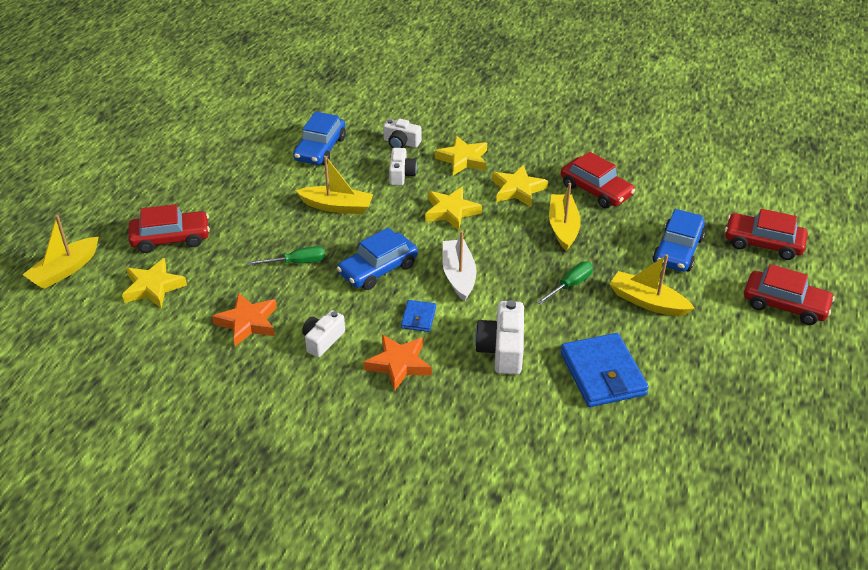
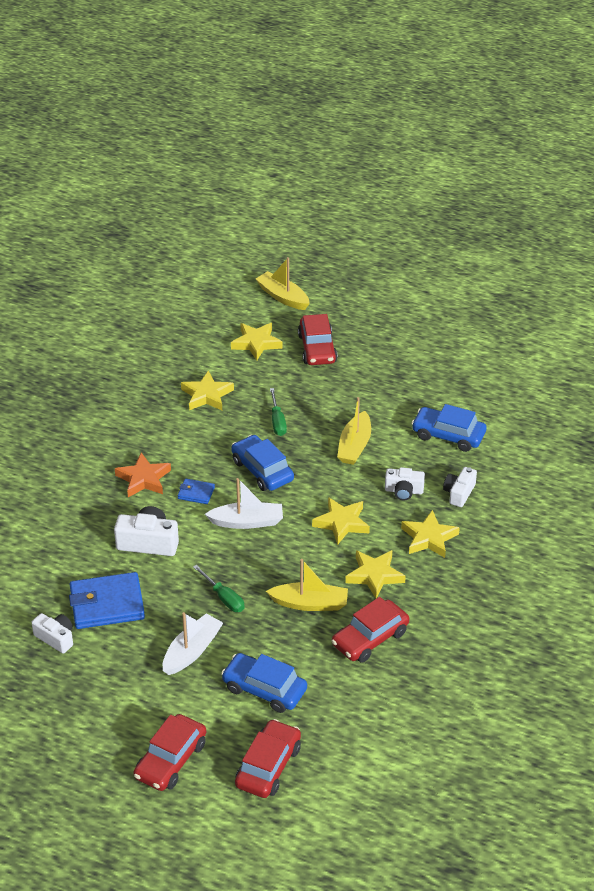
camera: 95 degrees right, 0 degrees up
orange star [212,293,277,346] -> yellow star [181,371,234,410]
white camera [302,310,345,357] -> white camera moved to [31,613,73,653]
yellow boat [610,254,695,316] -> white boat [163,612,223,675]

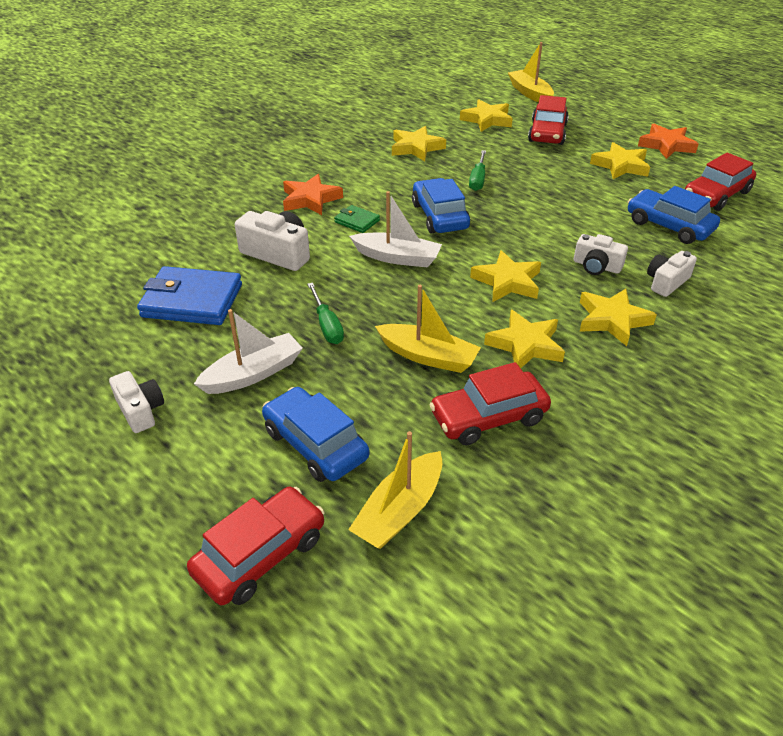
camera: 20 degrees right, 0 degrees up
white camera [31,613,73,653] -> white camera moved to [109,371,164,433]
red car [133,714,206,791] -> red car moved to [685,152,756,211]
blue wallet [178,479,215,504] -> green wallet [334,205,380,233]
yellow boat [337,397,371,465] -> yellow boat moved to [348,431,442,549]
none -> yellow star [590,142,650,179]
none -> orange star [638,124,698,159]

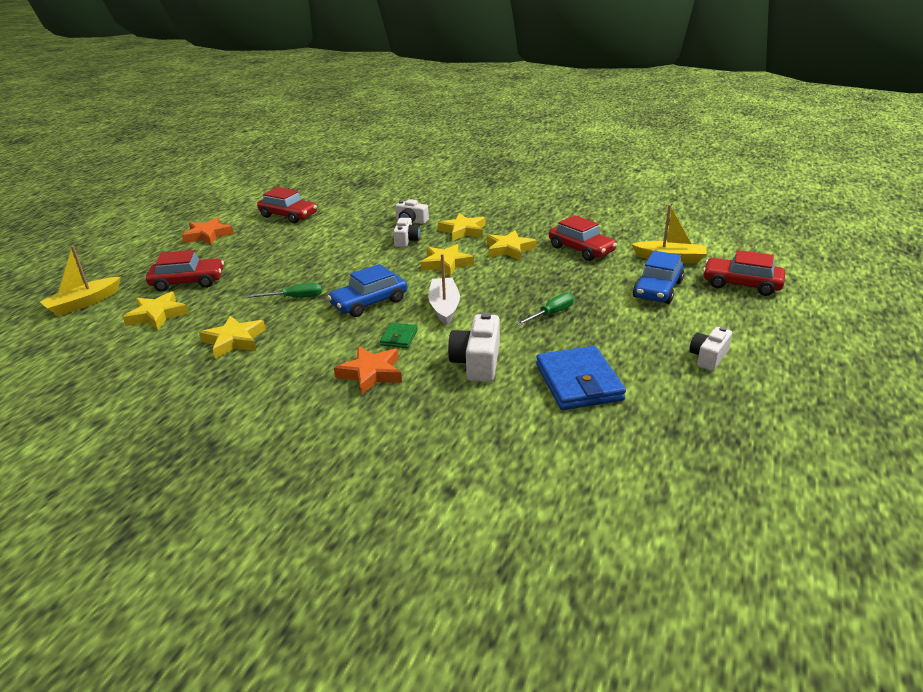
camera: 110 degrees left, 10 degrees down
white boat [194,309,303,394] -> none
yellow boat [375,285,481,373] -> none
yellow star [590,142,650,179] -> none
blue car [628,186,720,244] -> none

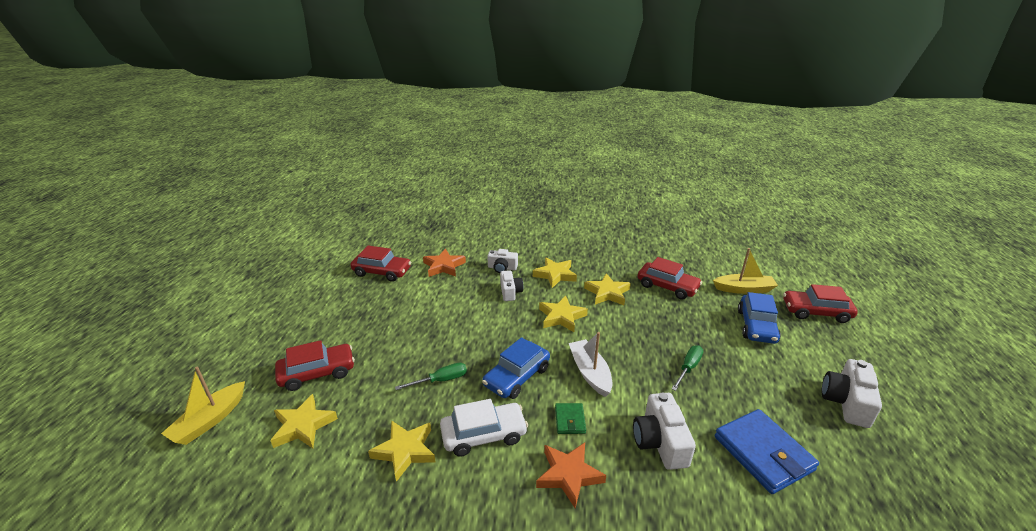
camera: 15 degrees left, 0 degrees up
orange star [182,217,234,245] -> orange star moved to [423,249,466,277]
white camera [690,327,732,371] -> white camera [821,359,882,428], size x1.52
none -> white car [440,399,528,457]

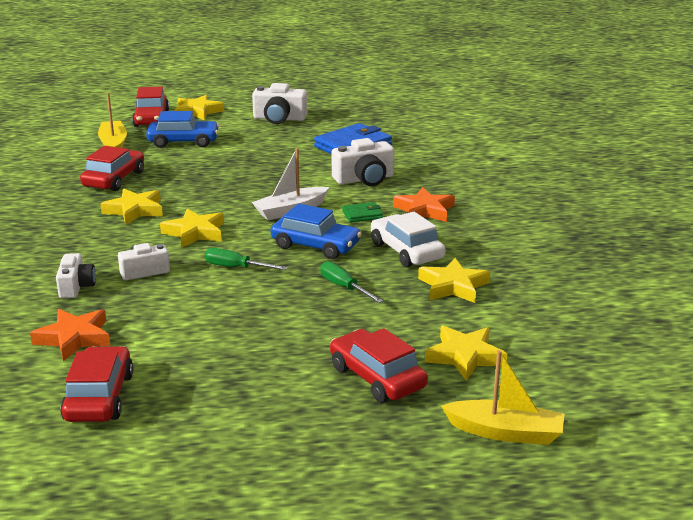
camera: 105 degrees left, 5 degrees down
yellow star [533,258,577,288] -> yellow star moved to [175,95,224,120]
green screwdriver [672,345,703,391] -> green screwdriver moved to [205,248,287,270]

